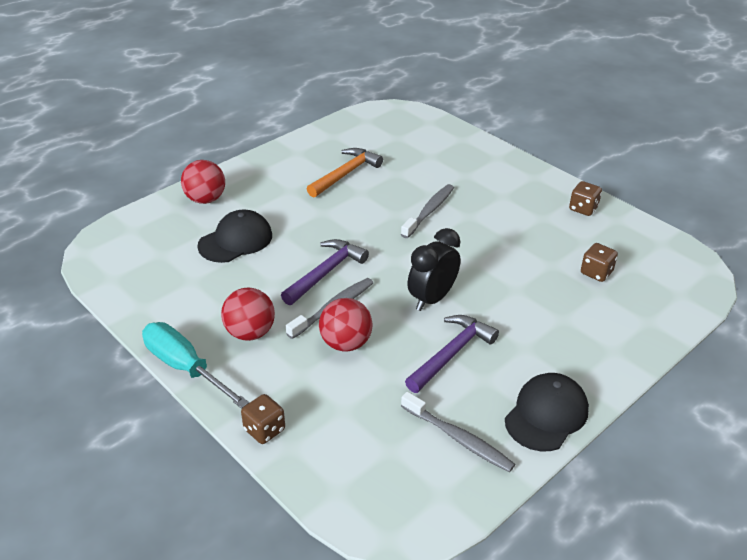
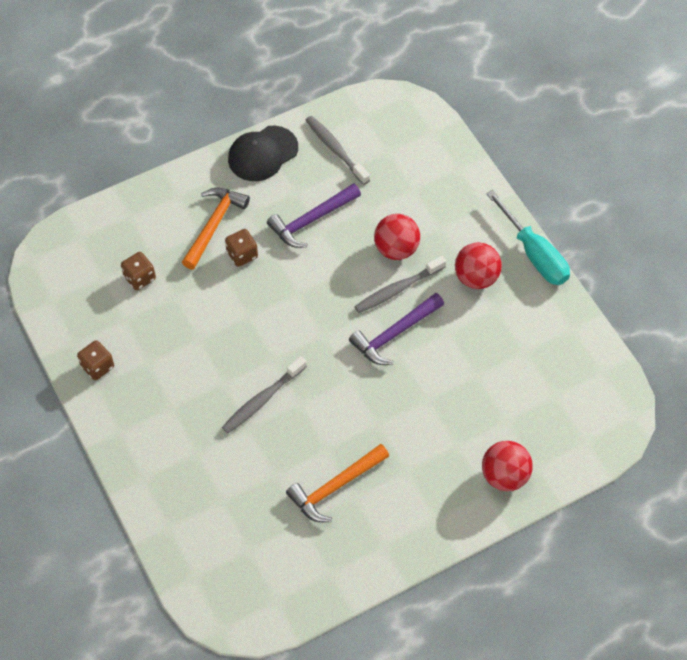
camera: 165 degrees left, 20 degrees up
black cap [197,210,272,263] -> none
brown dice [241,394,285,444] -> brown dice moved to [225,229,258,267]
black clock [408,228,461,311] -> none
none -> orange hammer [182,188,250,270]

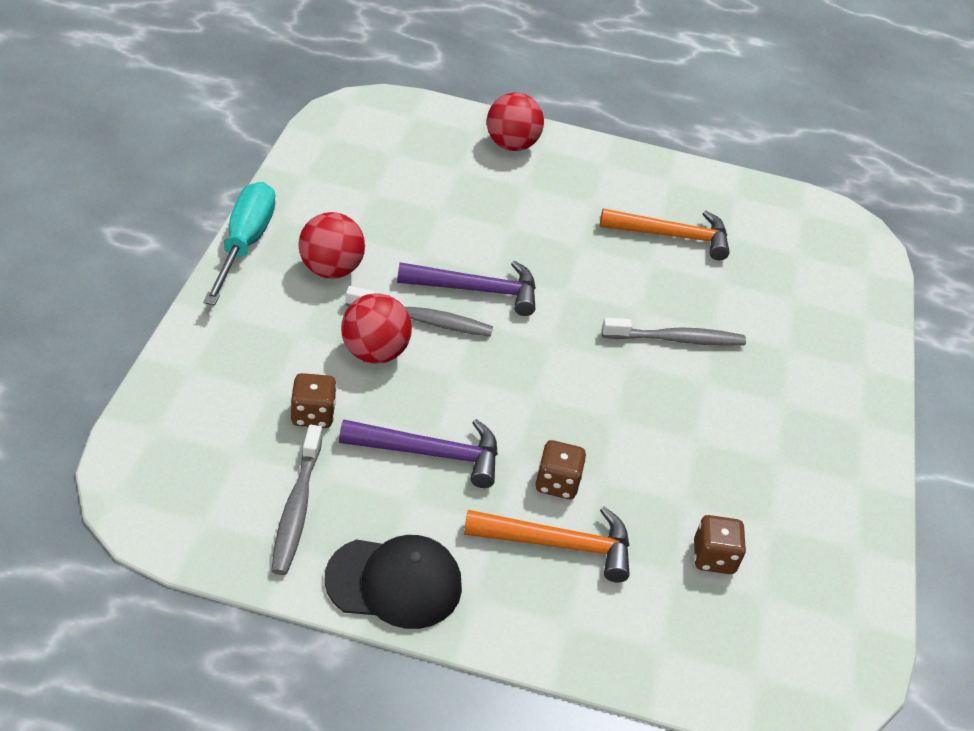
camera: 145 degrees left, 15 degrees down
brown dice [77,340,114,380] -> brown dice moved to [291,373,337,428]
orange hammer [182,188,250,270] -> orange hammer turned 150 degrees counterclockwise [464,507,630,583]

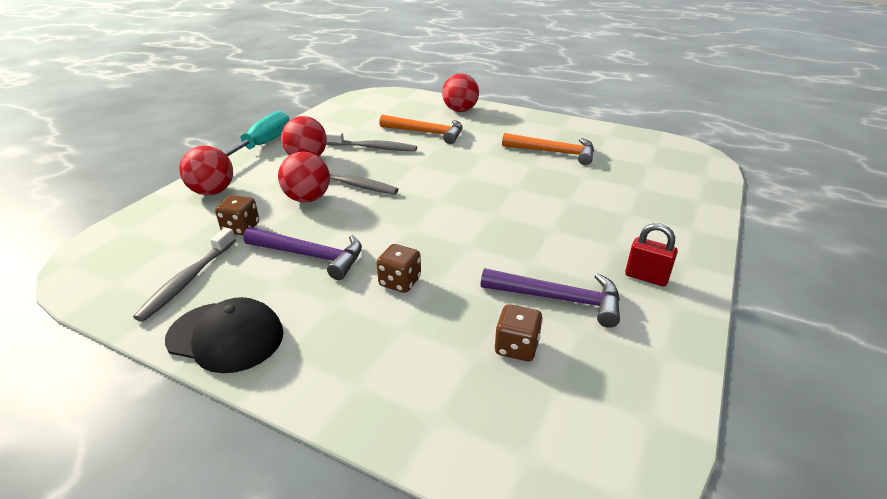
camera: 20 degrees right, 10 degrees down
purple hammer [397,261,536,316] -> purple hammer moved to [481,268,620,328]
orange hammer [464,507,630,583] -> orange hammer moved to [379,114,463,144]
grey toothbrush [602,318,746,346] -> grey toothbrush moved to [326,132,417,151]
none -> red ball [179,146,233,195]
none -> red padlock [625,223,678,286]

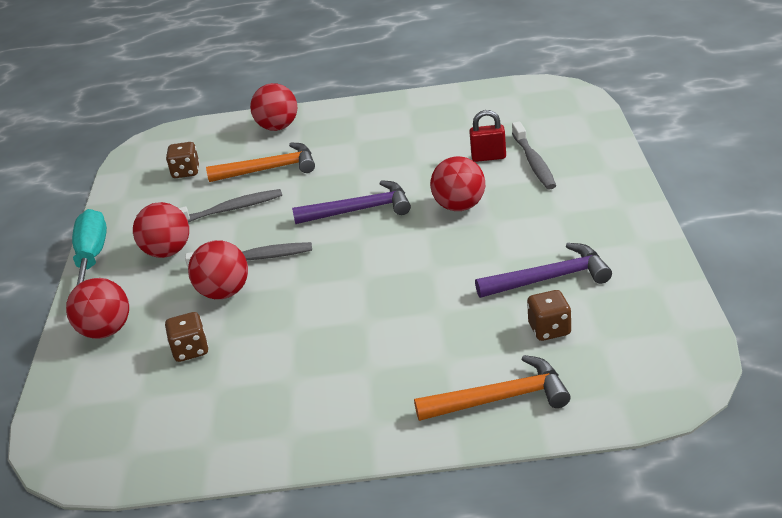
camera: 25 degrees left, 0 degrees up
grey toothbrush [133,228,236,322] -> grey toothbrush moved to [512,121,556,189]
black cap [165,297,284,373] -> none
purple hammer [243,227,362,280] -> purple hammer moved to [292,180,411,224]
brown dice [377,244,421,293] -> brown dice moved to [166,142,200,178]
orange hammer [502,133,594,165] -> orange hammer moved to [414,355,570,421]
red padlock [625,223,678,286] -> red padlock moved to [469,110,506,162]
none -> red ball [430,156,485,211]

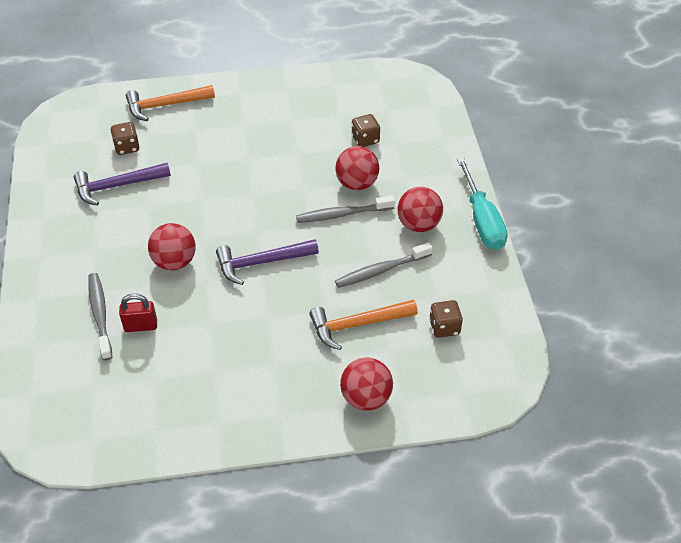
camera: 170 degrees right, 15 degrees up
red ball [66,278,129,339] -> none

